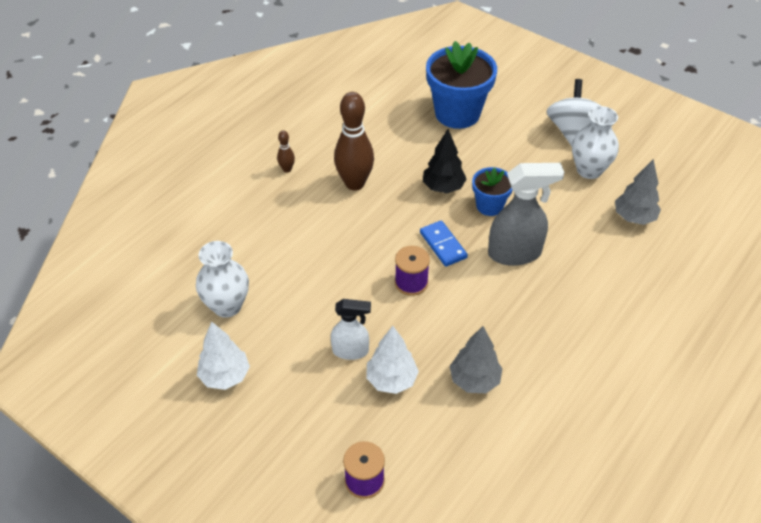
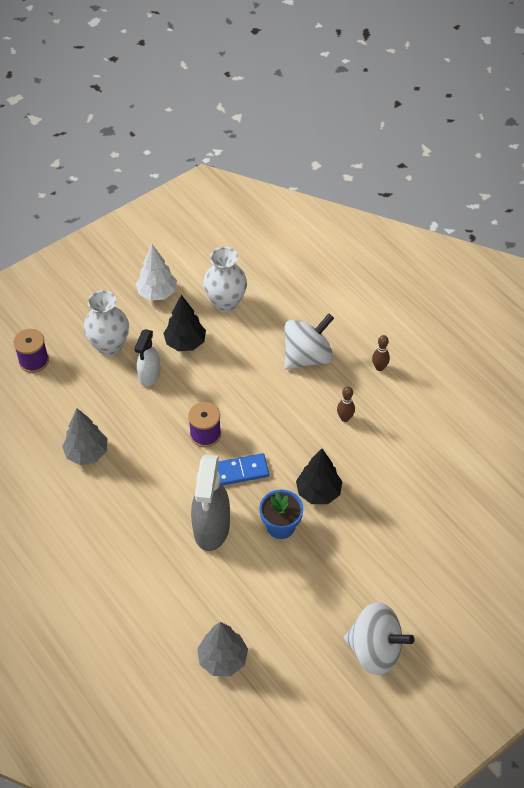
camera: 105 degrees right, 5 degrees up
brown bowling pin [334,92,374,190] -> brown bowling pin [337,386,355,422], size x0.45
white tree [366,326,419,394] -> none
blue flower pot [426,41,497,129] -> none
white vase [572,106,619,179] -> white vase moved to [84,290,129,356]
none -> black tree [163,295,206,351]
none -> white spinning top [285,313,334,370]

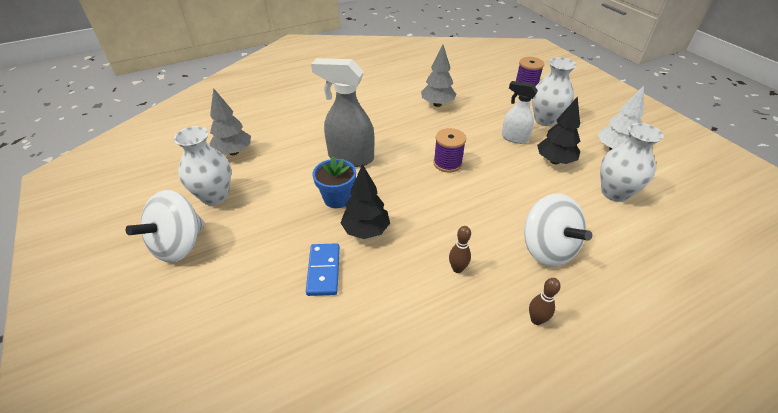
camera: 100 degrees right, 10 degrees down
blue domino [218,453,269,485] -> blue domino moved to [306,243,340,296]
none -> white vase [174,126,231,205]

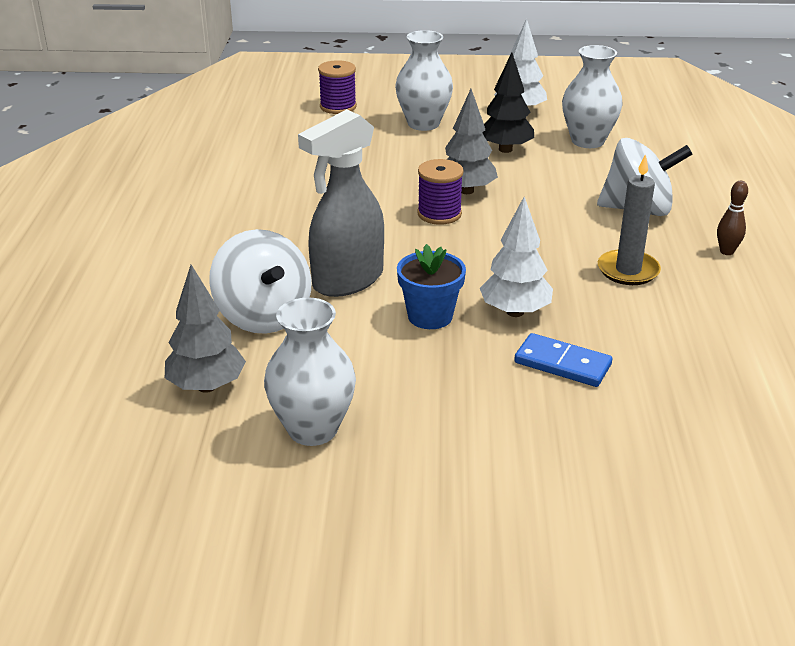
camera: 60 degrees left, 10 degrees down
white spinning top [126,190,205,263] -> white spinning top moved to [209,229,311,334]
black tree [341,164,390,239] -> white tree [480,197,553,317]
grey tree [421,45,456,107] -> grey tree moved to [445,89,498,194]
brown bowling pin [449,226,471,273] -> grey candle [598,154,661,285]
white spray bottle [502,81,538,144] -> none

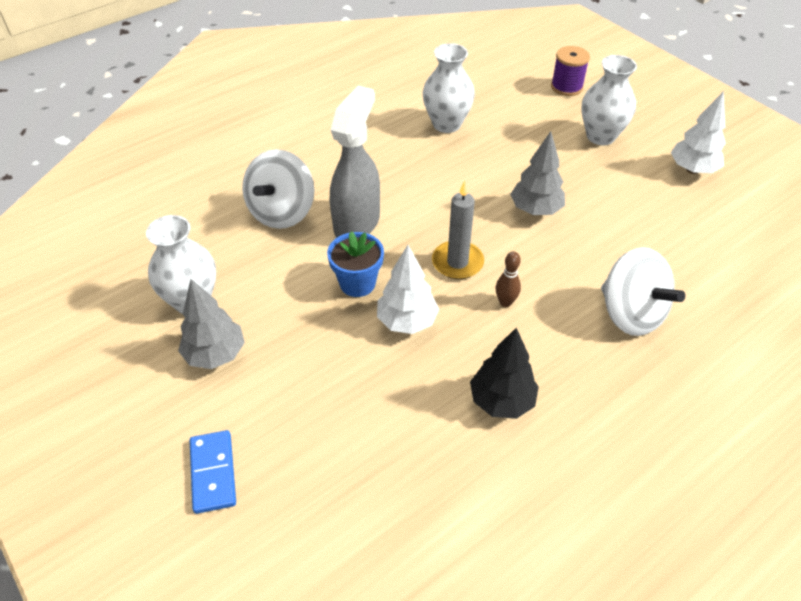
camera: 50 degrees right, 15 degrees up
grey tree [165,265,246,393] -> grey tree moved to [178,279,245,369]
grey spray bottle [298,109,384,297] -> grey spray bottle turned 105 degrees clockwise [330,86,380,237]
purple spool [417,159,464,225] -> none
black tree [482,52,534,153] -> black tree moved to [470,328,539,419]
blue domino [514,333,612,387] -> blue domino moved to [190,430,236,514]
white vase [562,45,623,148] -> white vase moved to [423,43,475,133]
grey candle [598,154,661,285] -> grey candle moved to [432,181,484,279]
brown bowling pin [717,181,748,255] -> brown bowling pin moved to [496,251,521,307]

